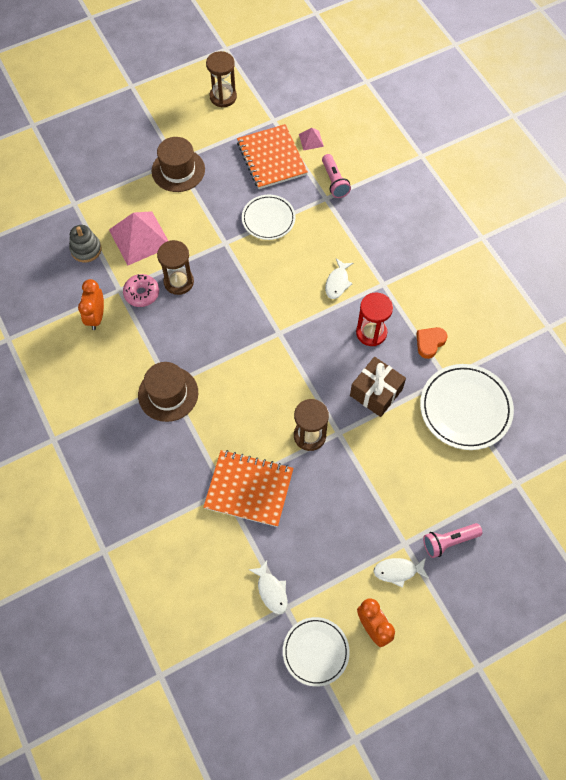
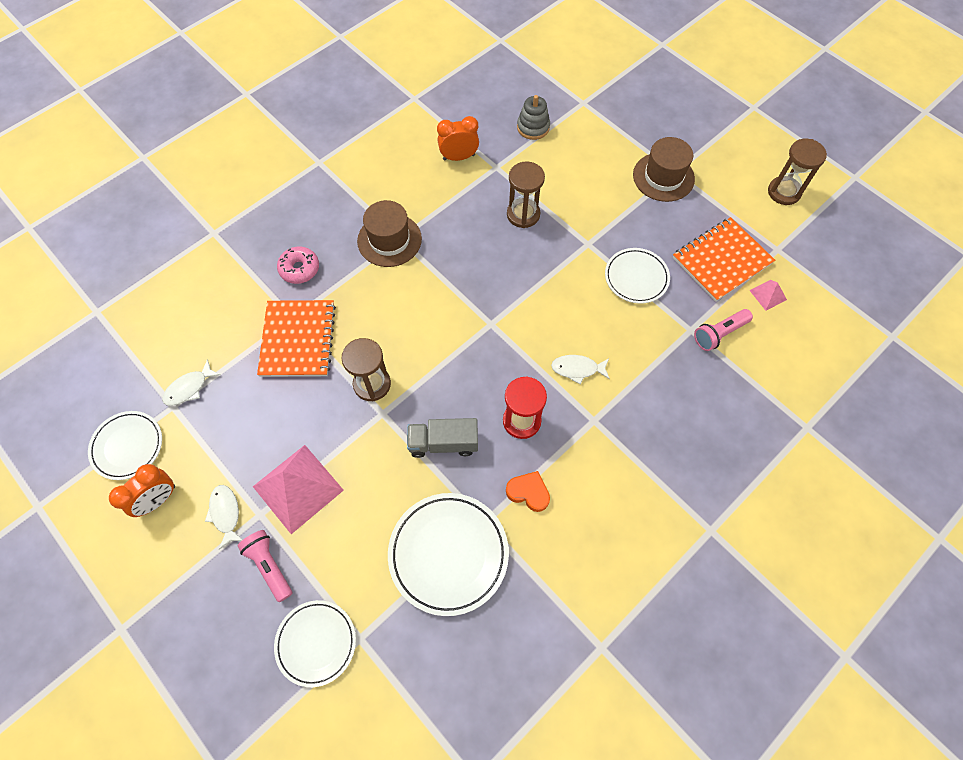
camera: 75 degrees right, 0 degrees up
pink pyramid [109,211,168,265] -> pink pyramid moved to [253,445,344,534]
pink donut [123,274,159,307] -> pink donut moved to [277,246,319,284]
brown gift [350,357,406,417] -> grey truck [407,418,478,458]
none -> white plate [274,600,356,687]

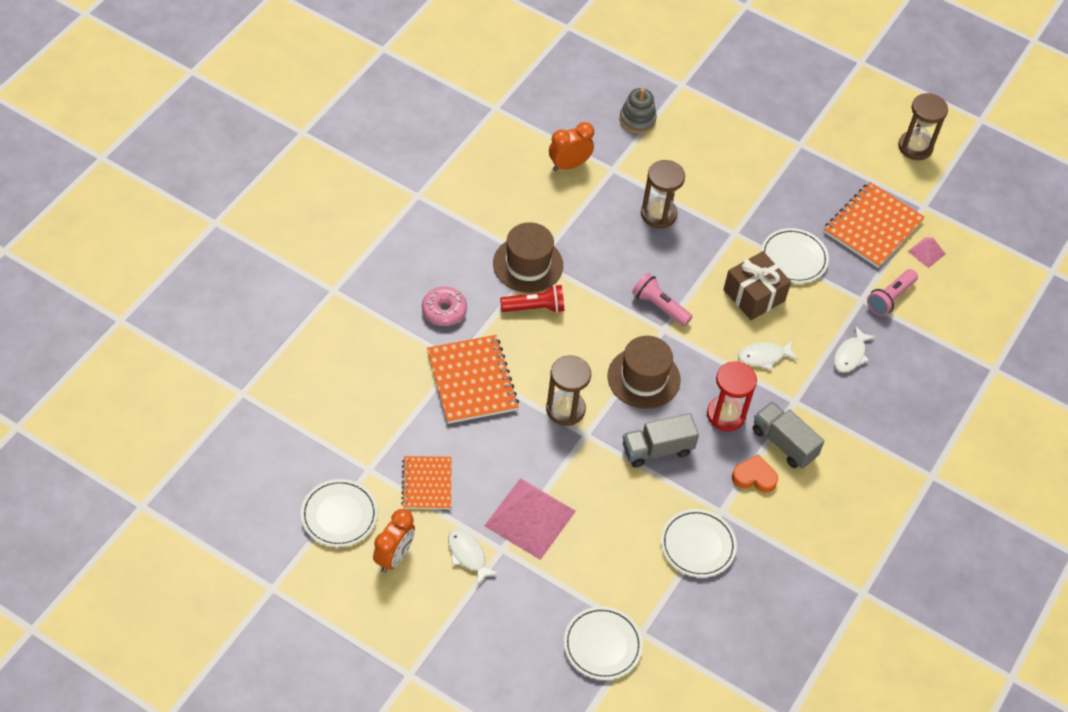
camera: 20 degrees left, 10 degrees down
white fish [162,359,220,406] -> white fish moved to [834,326,876,372]
pink flashlight [237,530,292,602] -> pink flashlight moved to [632,273,693,326]
white plate [388,493,509,616] -> white plate [661,509,737,577], size x0.64
brown hat [633,137,695,202] -> brown hat moved to [607,336,681,409]
none -> orange notebook [401,456,451,509]
none -> red flashlight [500,285,564,313]
none -> brown gift [723,251,791,320]
none -> grey truck [753,402,824,469]

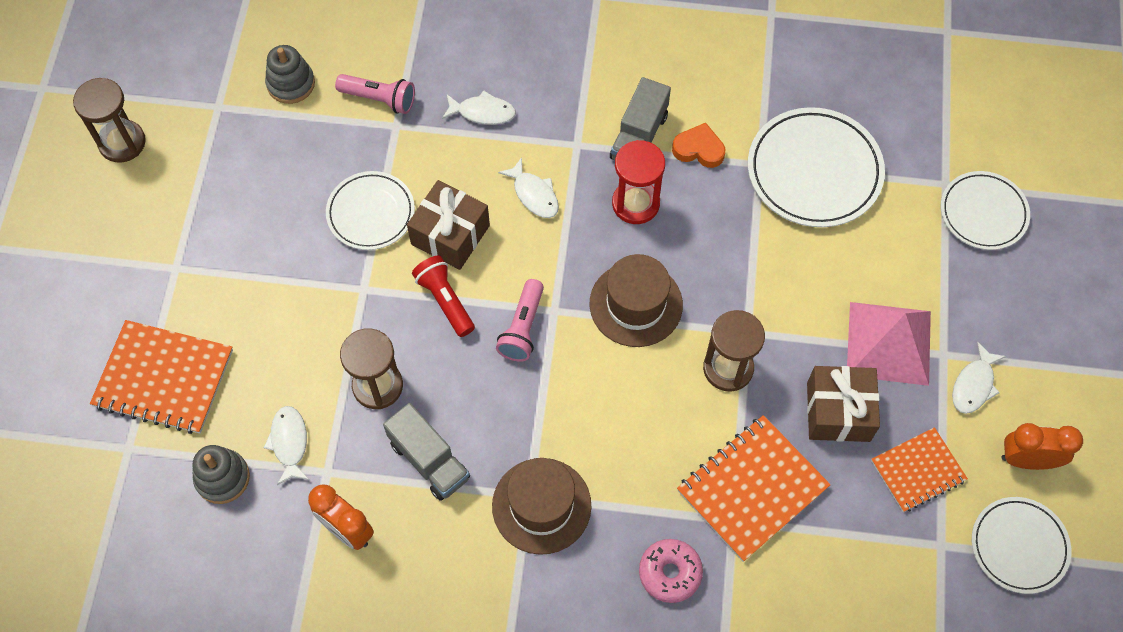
camera: 110 degrees left, 10 degrees up
red flashlight [500,285,564,313] -> red flashlight moved to [412,256,475,337]
grey truck [623,413,699,468] -> grey truck moved to [383,403,470,501]
white plate [661,509,737,577] -> white plate [748,107,885,227], size x1.56
orange heart [732,454,778,493] -> orange heart turned 120 degrees clockwise [672,123,725,168]
orange notebook [824,182,925,268] -> orange notebook moved to [90,320,233,434]
pink pyramid [908,237,946,268] -> grey stacking toy [265,45,315,104]
none -> white fish [264,406,309,485]
none -> brown gift [807,366,880,442]

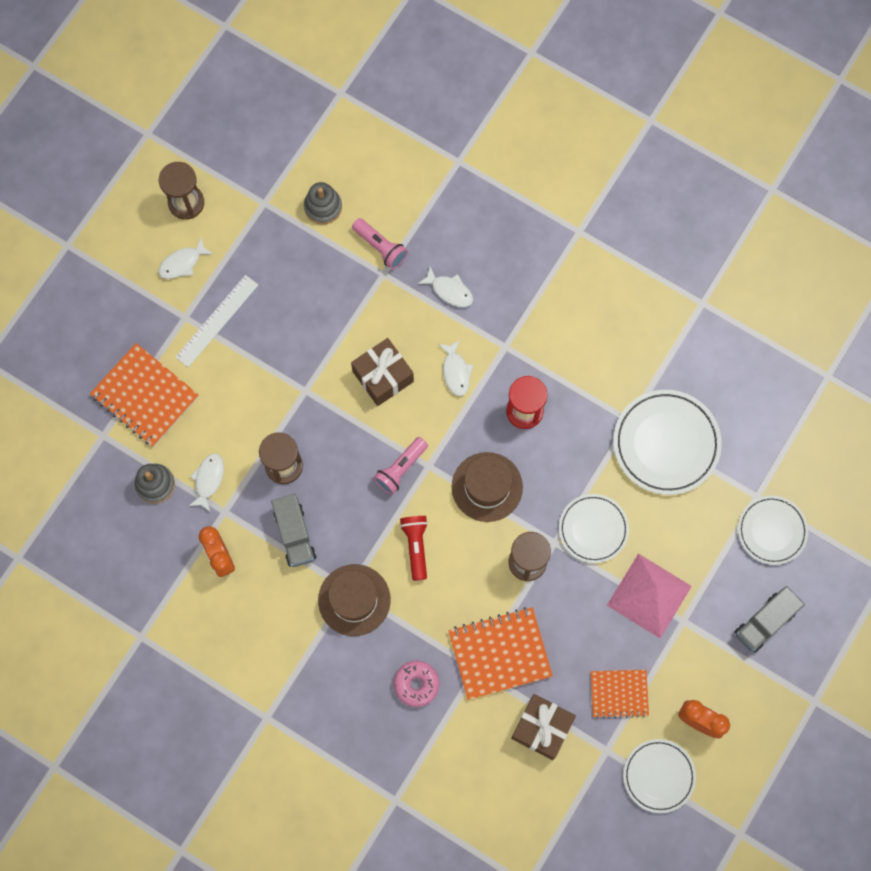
camera: 25 degrees right, 10 degrees up
white plate [326,171,415,250] -> white plate moved to [559,494,629,563]
red flashlight [412,256,475,337] -> red flashlight moved to [400,516,428,581]
grey truck [610,77,671,161] -> grey truck moved to [735,586,805,653]
orange heart [672,123,725,168] -> none
brown gift [807,366,880,442] -> brown gift moved to [511,694,576,760]
white fish [952,342,1006,414] -> white fish moved to [158,236,213,279]
none -> white ruler [175,275,258,367]

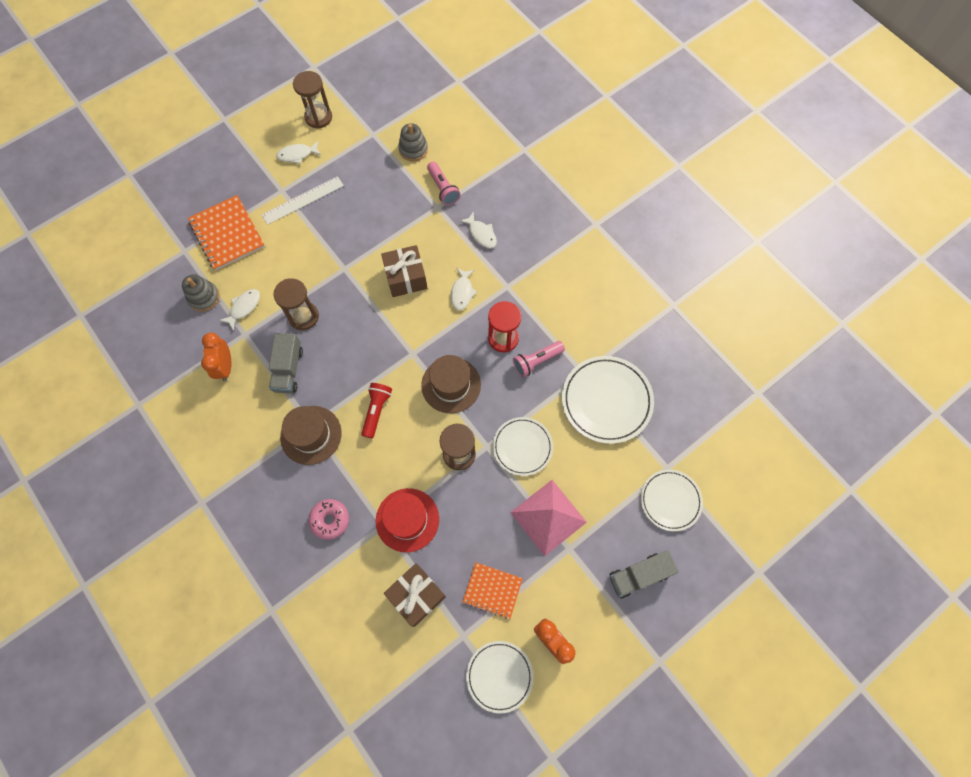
camera: 20 degrees right, 5 degrees down
pink flashlight [373,437,428,495] -> pink flashlight moved to [513,341,565,377]
orange notebook [449,607,553,700] -> red hat [376,488,439,553]

